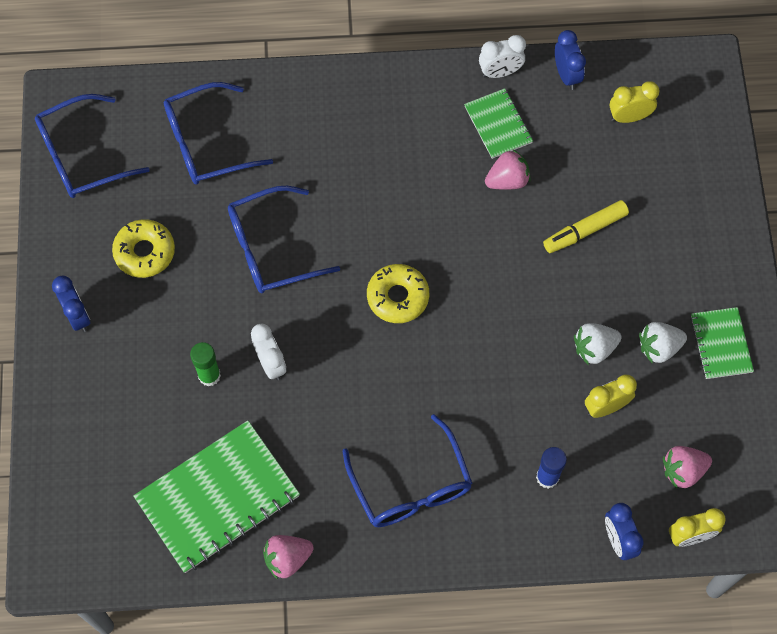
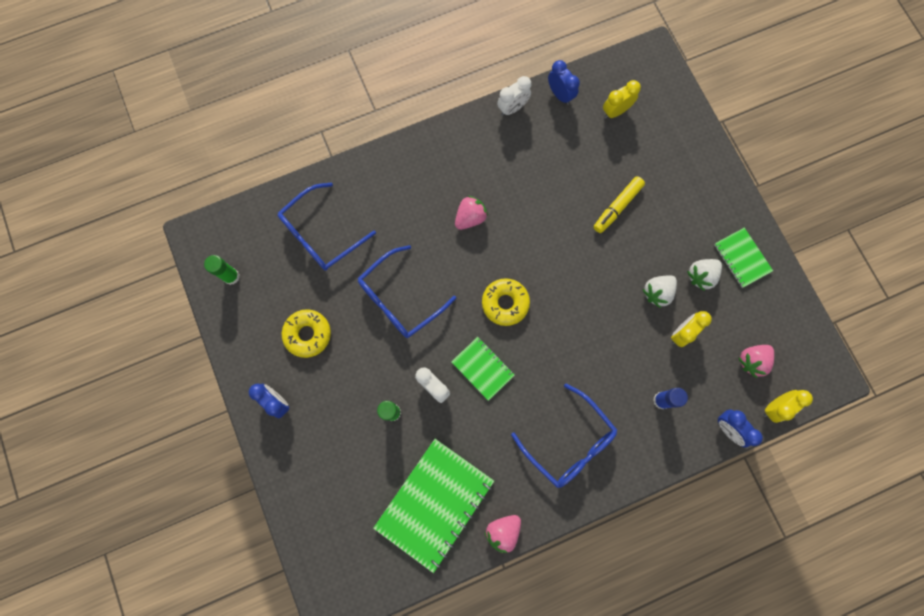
camera: 20 degrees left, 10 degrees up
blue glasses [35,94,150,198] -> green glue stick [204,255,240,285]
green notebook [464,88,533,159] -> green notebook moved to [451,337,515,401]
pink strawberry [485,149,531,190] -> pink strawberry moved to [455,196,488,230]

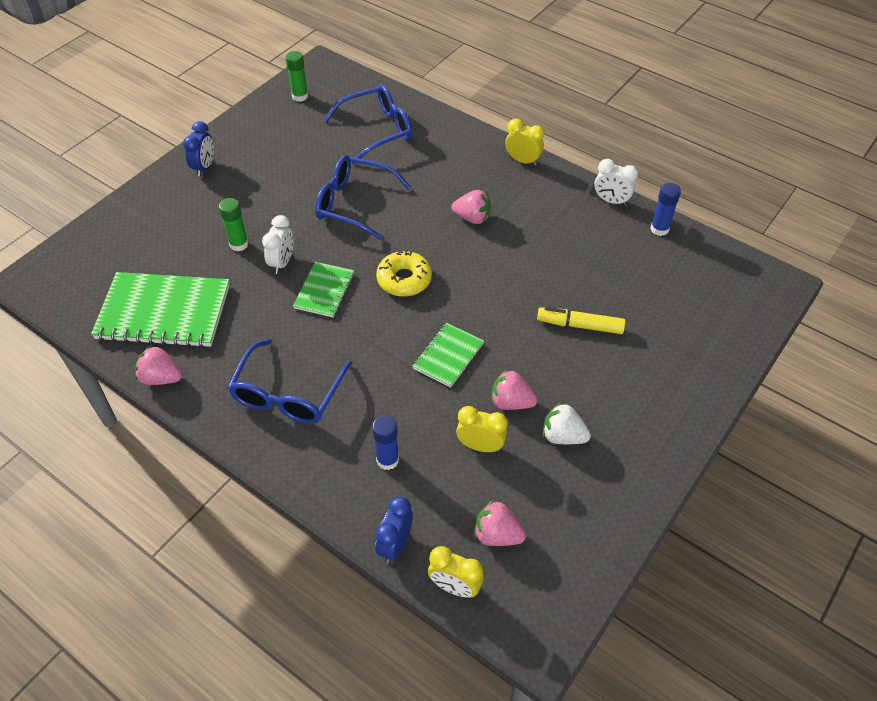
camera: 60 degrees right, 25 degrees down
blue glasses [278,182,376,271] -> blue glasses turned 135 degrees clockwise [324,84,412,164]
yellow donut [282,309,331,358] -> none
blue clock [548,60,580,105] -> blue glue stick [650,183,681,236]
yellow clock [603,80,641,119] -> yellow clock moved to [505,119,544,166]
white strawberry [643,275,677,308] -> pink strawberry [491,369,538,410]
green notebook [714,227,773,288] -> green notebook moved to [412,323,484,388]

